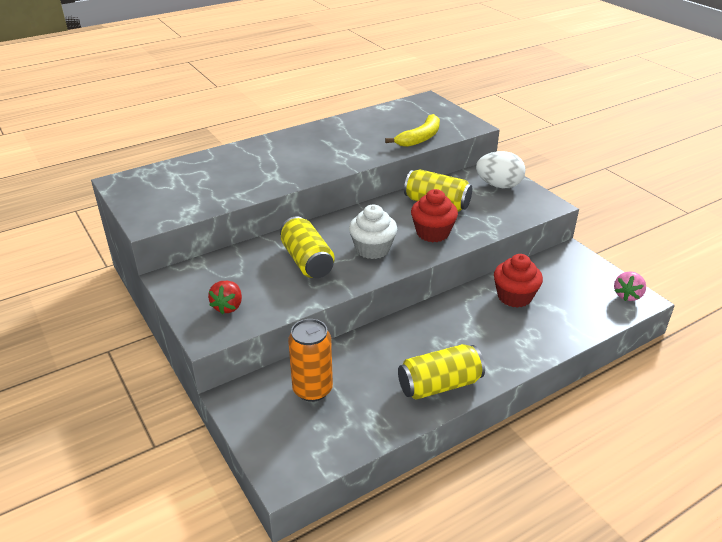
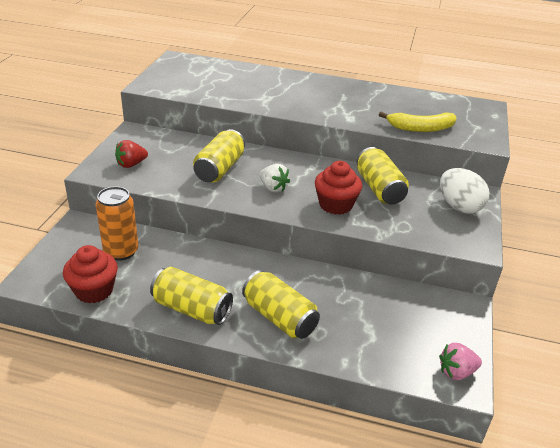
camera: 45 degrees right, 0 degrees up
white cupcake [349,205,397,259] -> white strawberry [259,164,290,193]
red cupcake [494,254,543,308] -> red cupcake moved to [63,245,118,303]
none -> yellow can [242,270,320,339]

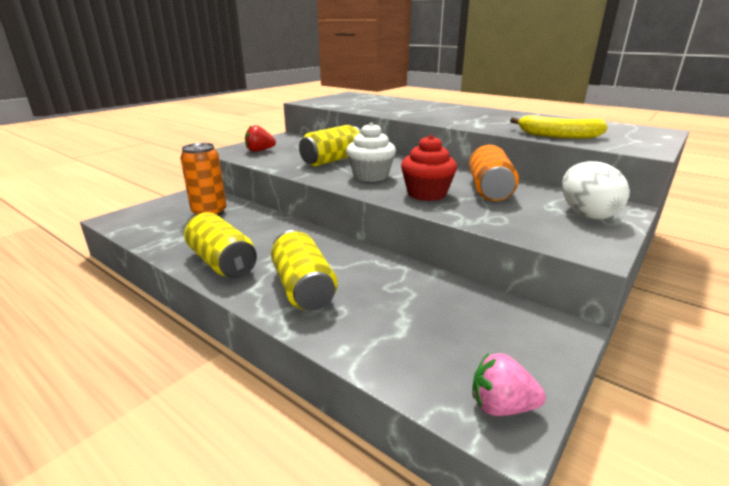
camera: 25 degrees right, 10 degrees down
red cupcake [63,245,118,303] -> none
white strawberry [259,164,290,193] -> white cupcake [346,122,396,182]
yellow can [357,147,409,204] -> orange can [469,145,519,201]

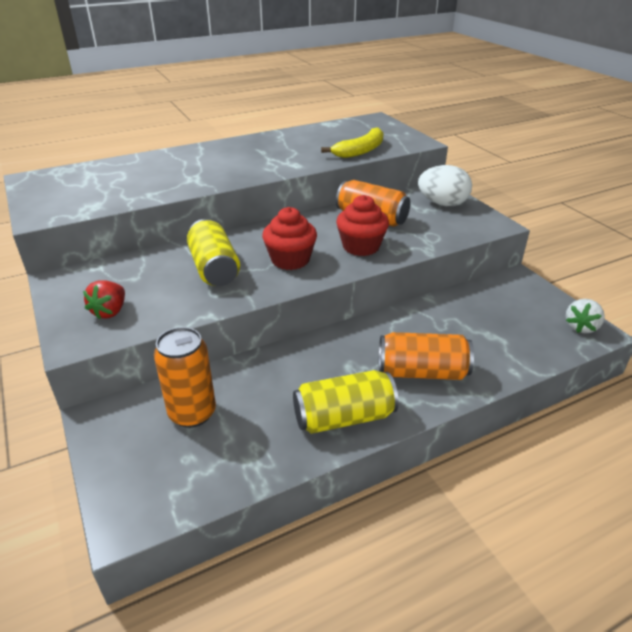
camera: 65 degrees left, 10 degrees up
yellow can [271,230,338,311] -> orange can [379,332,474,380]
white cupcake [346,122,396,182] -> red cupcake [262,207,317,270]
pink strawberry [473,353,546,416] -> white strawberry [566,299,605,333]

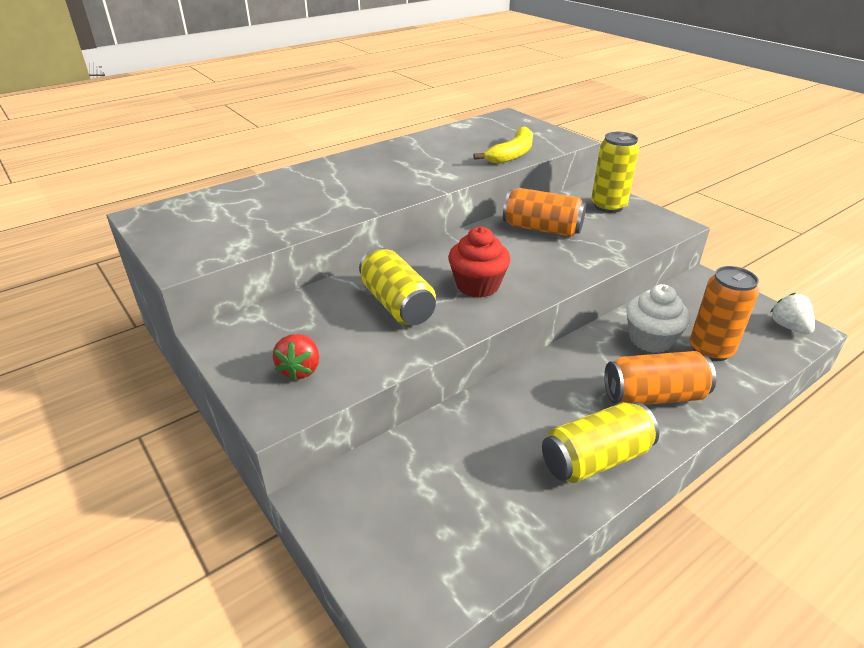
camera: 10 degrees left, 0 degrees up
orange can [154,327,216,428] -> orange can moved to [690,266,759,361]
red cupcake [336,195,389,256] -> none
white egg [418,165,472,206] -> yellow can [591,132,639,213]
white strawberry [566,299,605,333] -> white strawberry turned 135 degrees clockwise [770,293,815,334]
none -> white cupcake [627,284,690,353]

